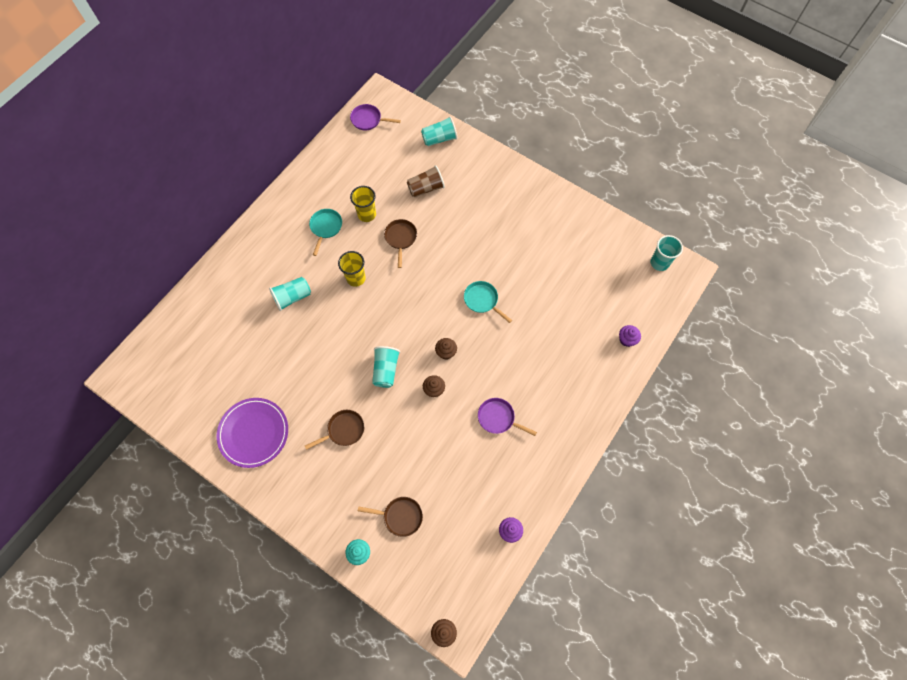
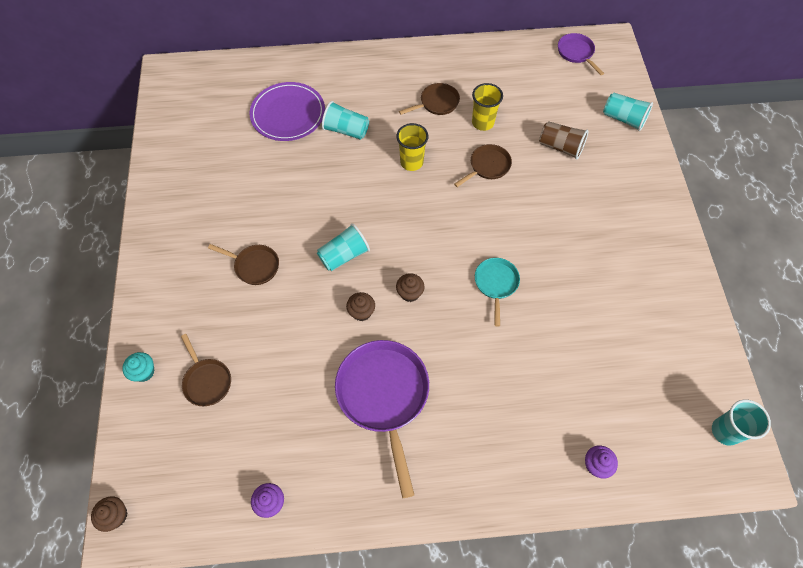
camera: 50 degrees right, 5 degrees down
purple plate [216,398,288,468] -> purple plate moved to [249,82,325,141]
turquoise pan [309,209,342,256] -> brown pan [399,83,460,115]
purple pan [478,398,537,436] -> purple pan [335,340,429,498], size x1.91

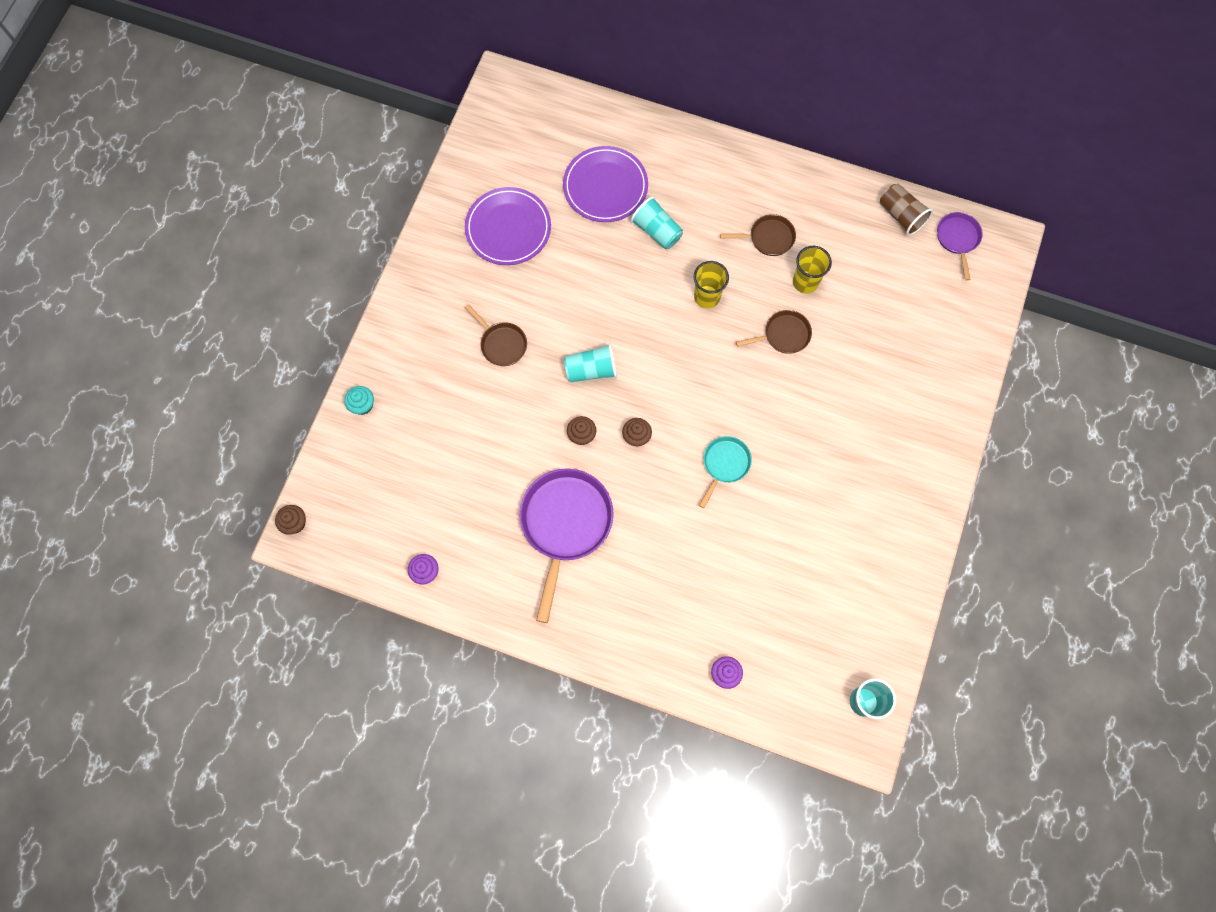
camera: 25 degrees right, 10 degrees up
brown pan [181,334,231,406] -> none
brown cup [539,121,589,160] -> brown cup moved to [880,184,933,236]
turquoise cup [603,93,653,131] -> none
none -> purple plate [465,187,551,265]

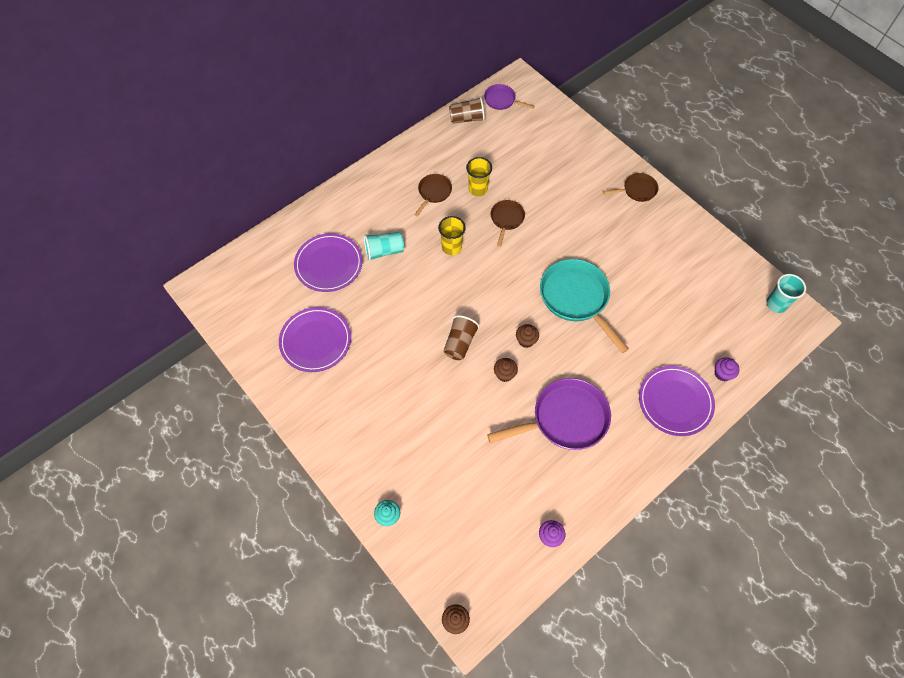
camera: 60 degrees left, 10 degrees down
brown pan [465,305,527,366] -> brown pan moved to [603,173,658,202]
purple pan [519,468,614,623] -> purple pan turned 120 degrees clockwise [487,378,611,450]
turquoise cup [564,343,617,382] -> brown cup [444,315,479,360]
turquoise pan [699,436,752,508] -> turquoise pan [540,259,629,353], size x1.91
none -> purple plate [639,366,715,436]

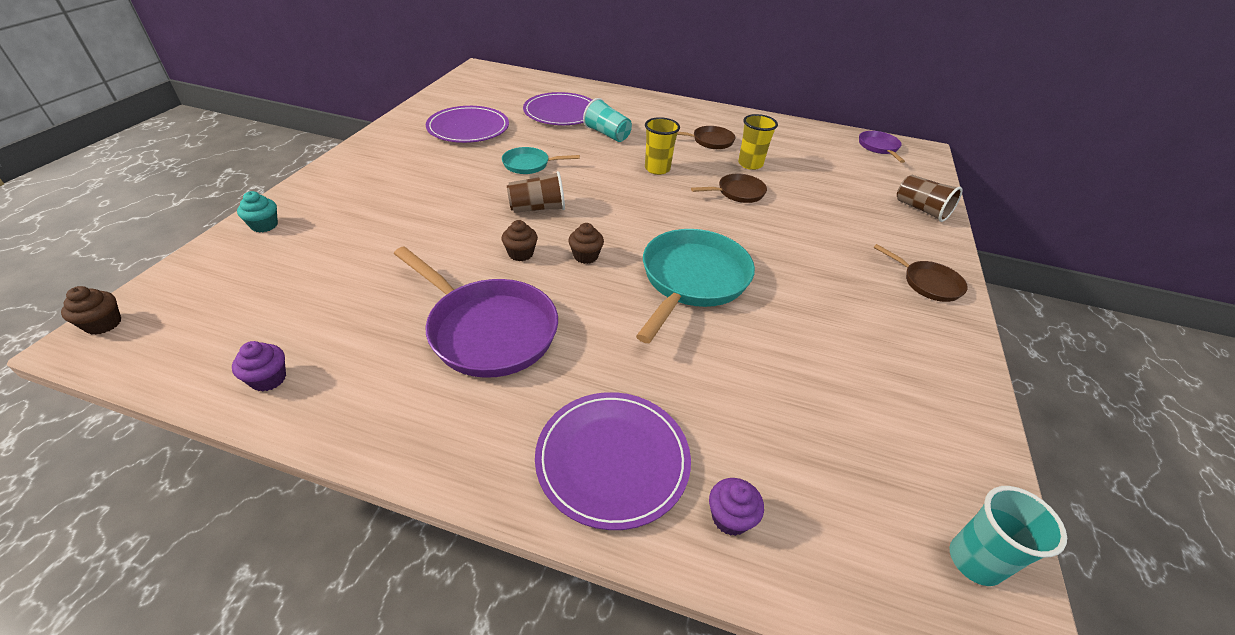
camera: 55 degrees right, 20 degrees down
brown cup [449,96,485,124] -> brown cup moved to [897,175,963,222]
none -> turquoise pan [502,147,580,174]

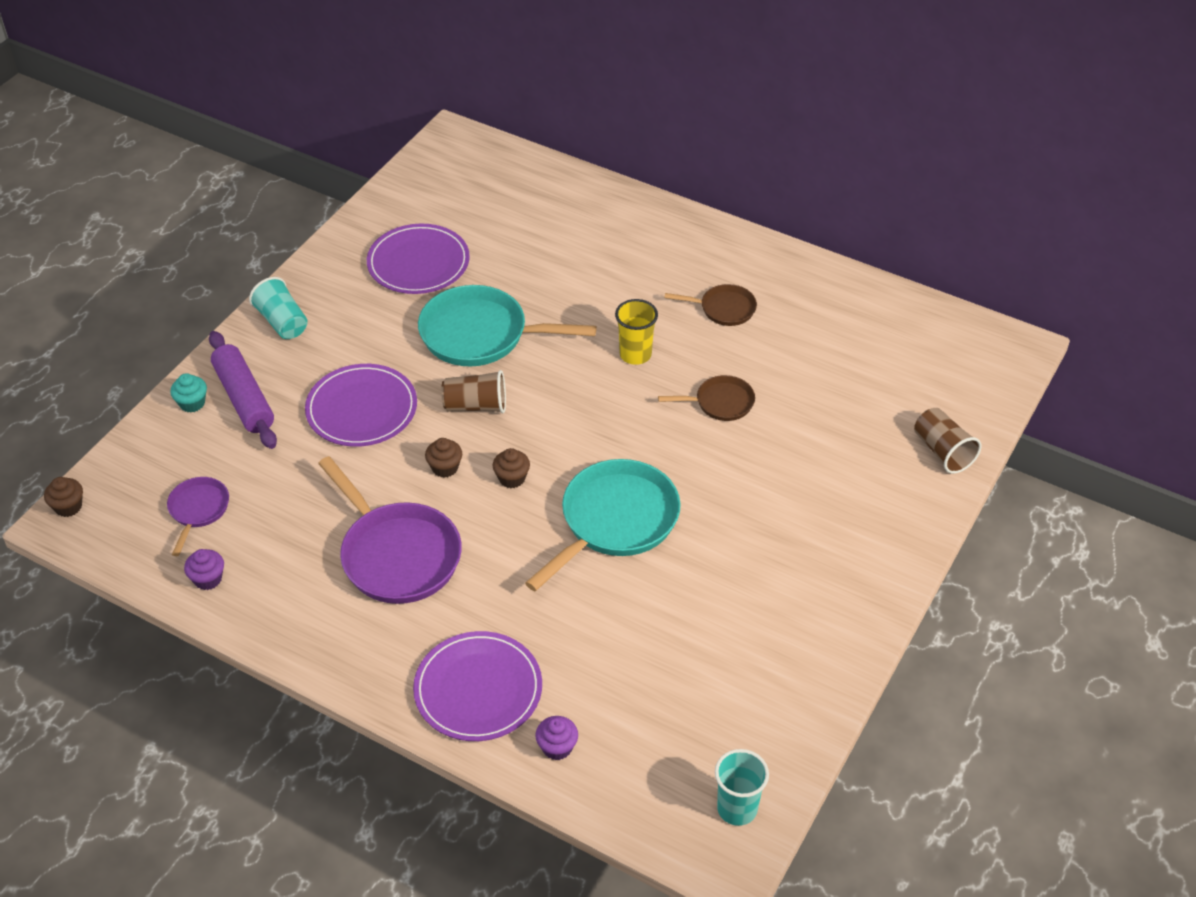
camera: 15 degrees right, 5 degrees up
turquoise pan [502,147,580,174] -> turquoise pan [418,285,597,366], size x1.91
purple plate [523,92,592,125] -> purple plate moved to [305,364,417,447]
turquoise cup [583,98,632,142] -> turquoise cup moved to [249,277,308,339]
yellow cup [738,114,778,170] -> none
purple pan [859,131,905,163] -> purple pan moved to [167,477,229,556]
brown pan [873,244,968,302] -> none
none -> purple rolling pin [209,331,277,449]

